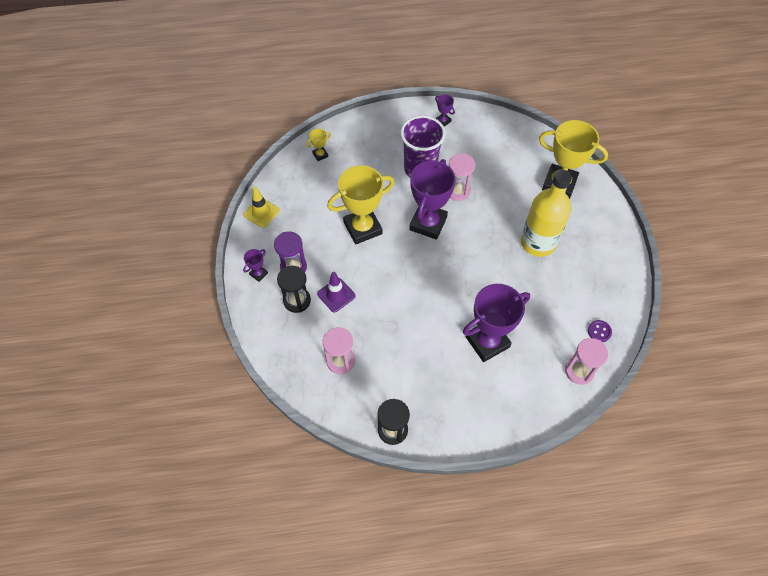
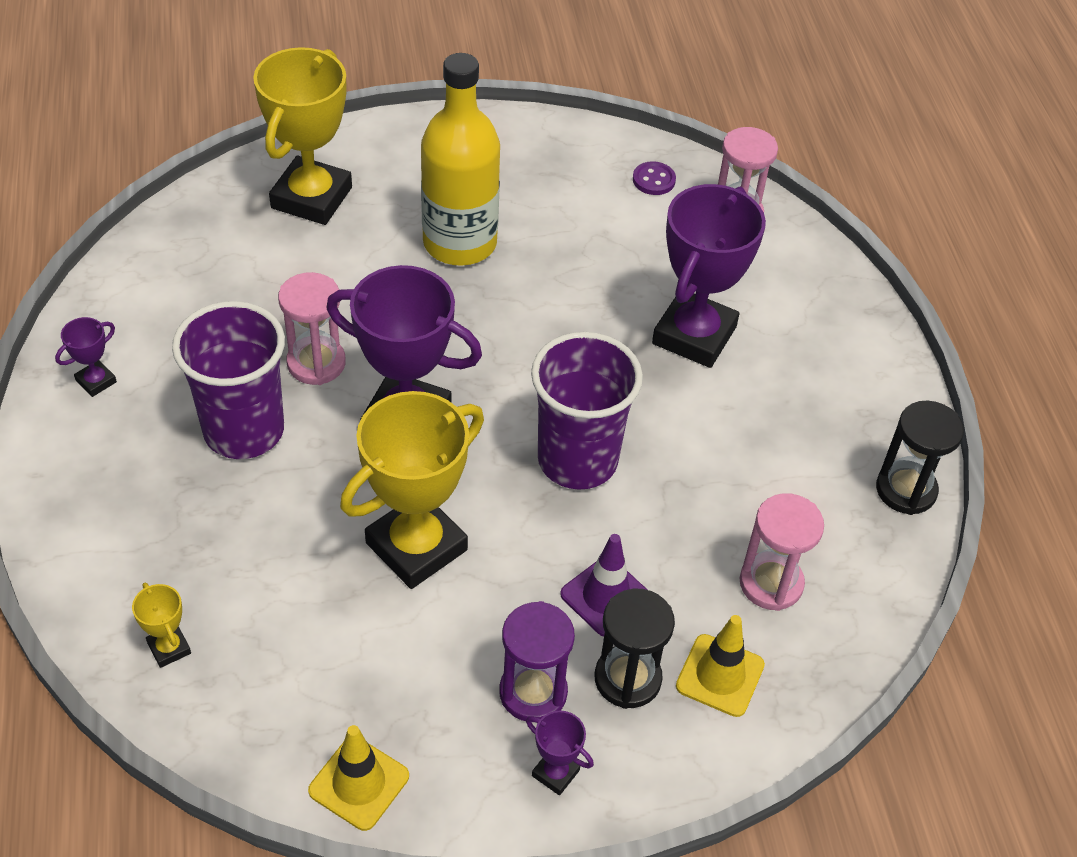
camera: 95 degrees left, 10 degrees down
yellow trophy [327,165,395,244] -> yellow trophy turned 75 degrees clockwise [340,391,484,589]
purple trophy [463,284,530,362] -> purple trophy turned 60 degrees clockwise [652,184,766,368]
none -> purple cup [531,332,643,490]
none -> yellow traffic cone [676,615,765,717]

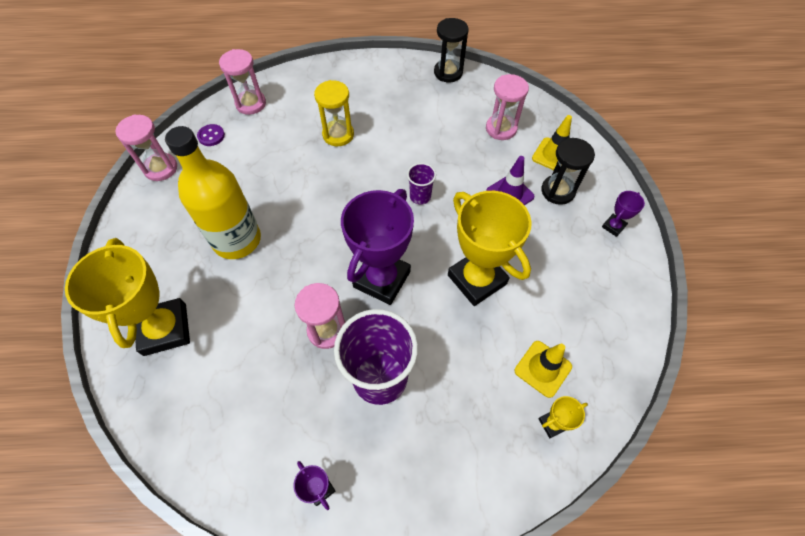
camera: 80 degrees left, 10 degrees up
yellow trophy [253,47,352,225] -> yellow trophy turned 45 degrees clockwise [65,238,190,356]
yellow traffic cone [308,725,409,831] -> yellow traffic cone moved to [515,341,572,398]
purple hourglass [499,601,575,722] -> none
purple cup [531,332,643,490] -> purple cup [407,163,436,205], size x0.47
purple trophy [652,184,766,368] -> yellow hourglass [314,80,354,146]
none -> pink hourglass [116,114,177,181]

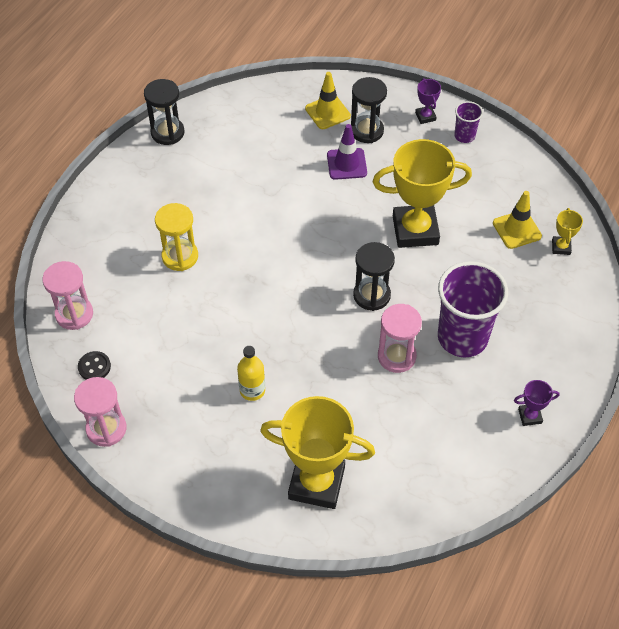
camera: 60 degrees left, 5 degrees down
yellow bottle [165,126,261,259] -> yellow bottle [237,346,265,401], size x0.48
purple button [197,124,225,146] -> black button [78,351,111,380]
purple trophy [341,189,414,305] -> black hourglass [353,242,395,311]
purple cup [407,163,436,205] -> purple cup moved to [454,101,483,143]
pink hourglass [486,74,529,140] -> none

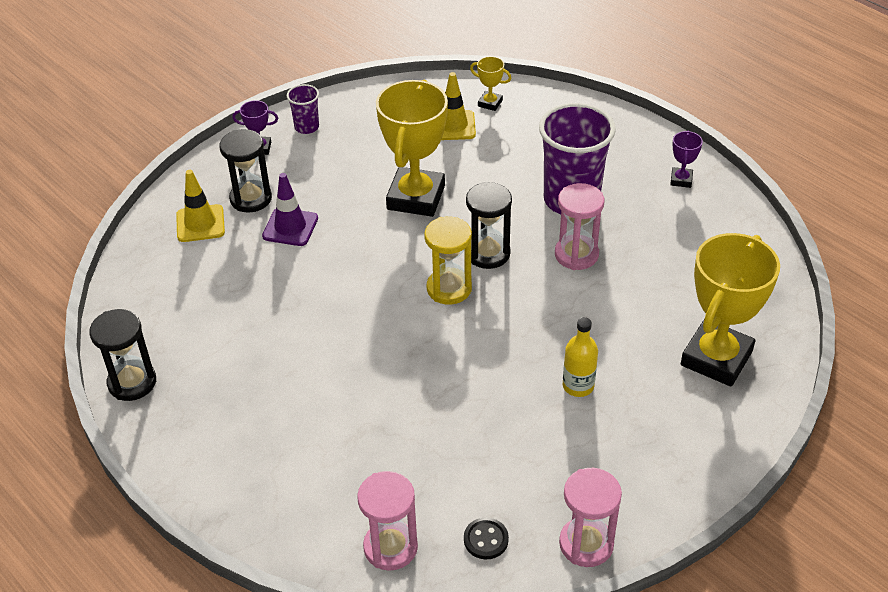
camera: 70 degrees left, 10 degrees down
yellow hourglass [155,203,198,271] -> yellow hourglass moved to [424,217,472,304]

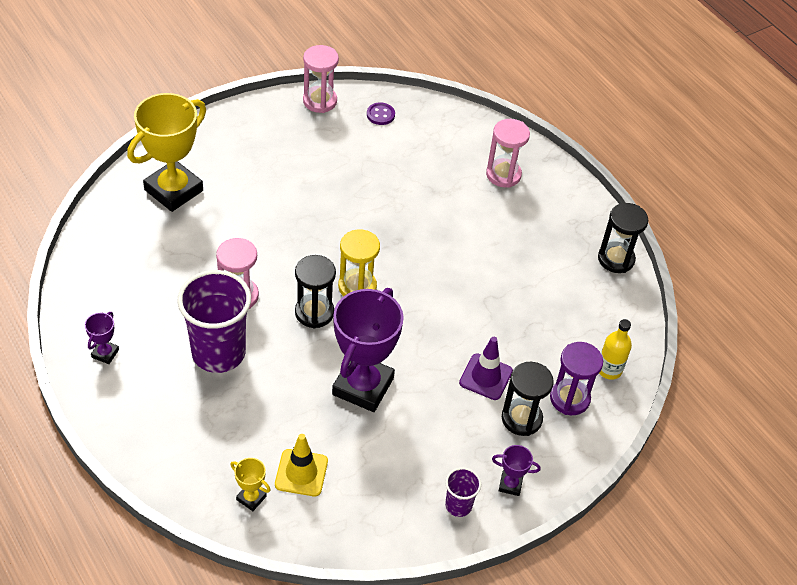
camera: 175 degrees left, 5 degrees up
yellow traffic cone [176,170,225,242] -> purple hourglass [550,342,603,415]
pink hourglass [357,471,418,571] -> pink hourglass moved to [486,119,530,188]
yellow trophy [376,80,448,217] -> purple trophy [332,288,404,412]
black button [464,517,509,559] -> purple button [367,103,395,125]
yellow bottle [563,317,598,397] -> yellow bottle moved to [599,319,632,380]

